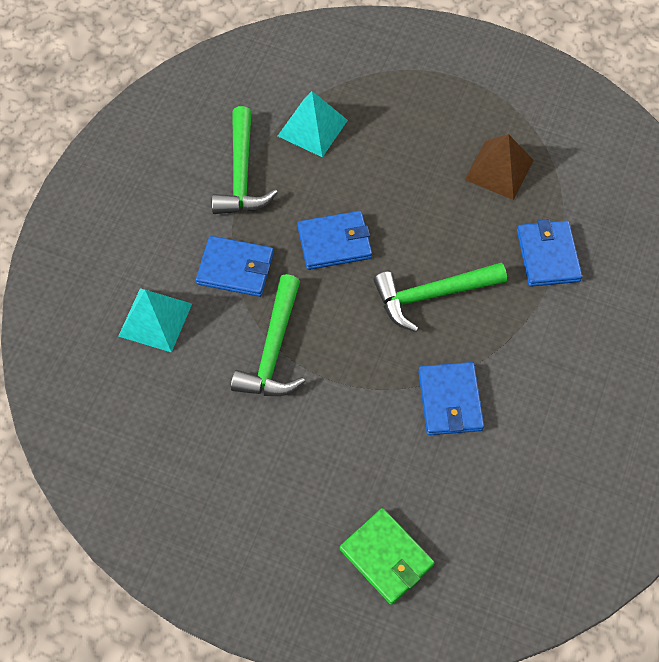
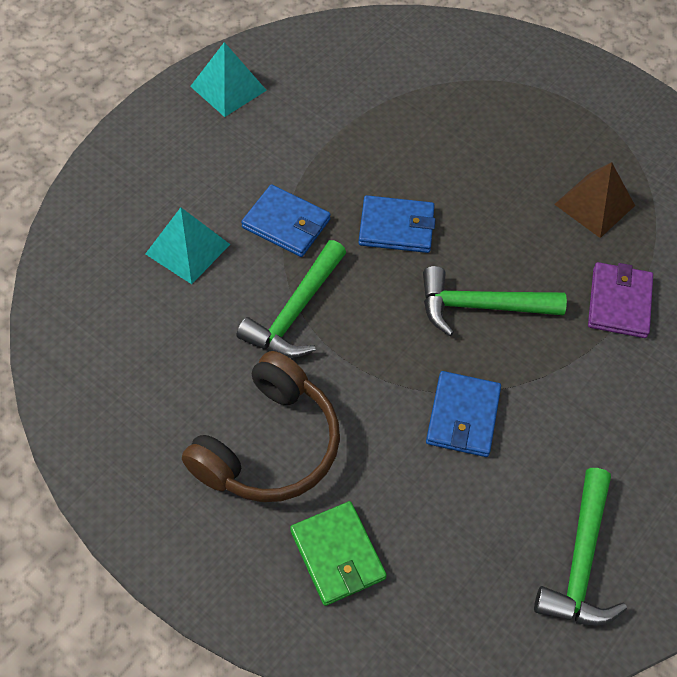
camera: 15 degrees right, 5 degrees down
green hammer [212,106,278,214] -> green hammer moved to [534,468,627,626]
turquoise pyramid [278,91,348,157] -> turquoise pyramid moved to [190,42,267,117]
blue wallet [517,219,582,287] -> purple wallet [588,262,653,338]
none -> brown headphones [182,351,340,502]

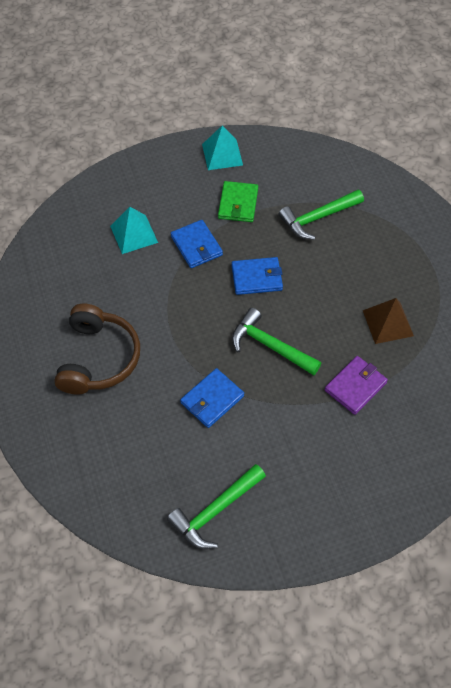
camera: 35 degrees right, 0 degrees up
brown headphones [182,351,340,502] -> brown headphones turned 60 degrees counterclockwise [54,304,140,395]
green hammer [237,240,346,358] -> green hammer moved to [279,190,364,240]
green wallet [290,501,387,606] -> green wallet moved to [218,181,258,222]
blue wallet [358,195,436,253] -> blue wallet turned 45 degrees counterclockwise [232,257,283,295]

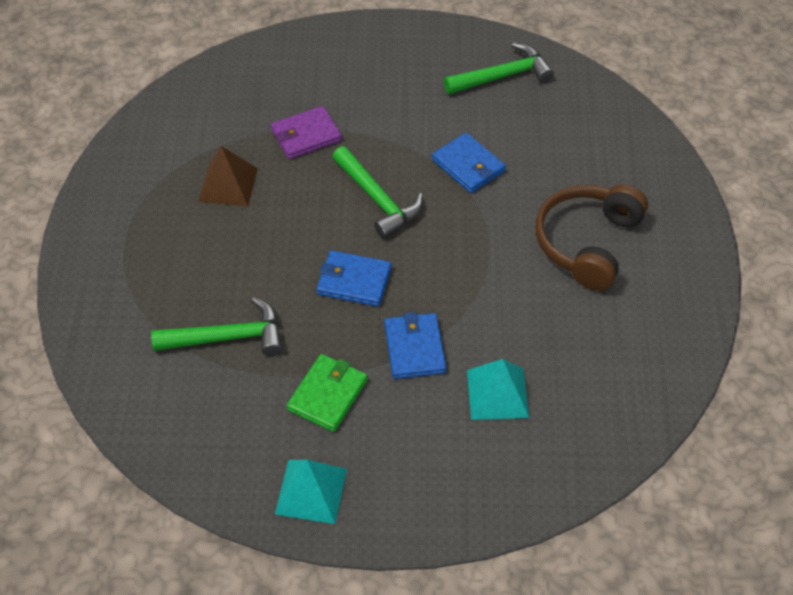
camera: 160 degrees left, 5 degrees down
blue wallet [180,368,244,428] -> blue wallet turned 75 degrees clockwise [432,132,506,193]

